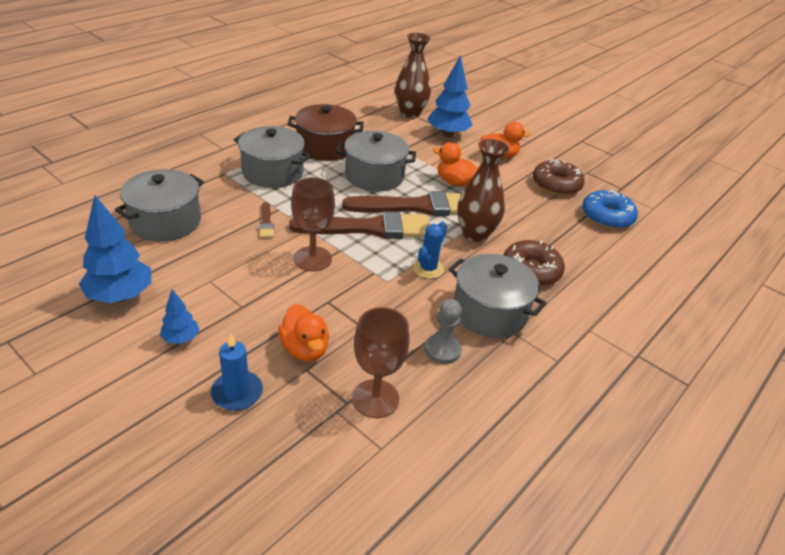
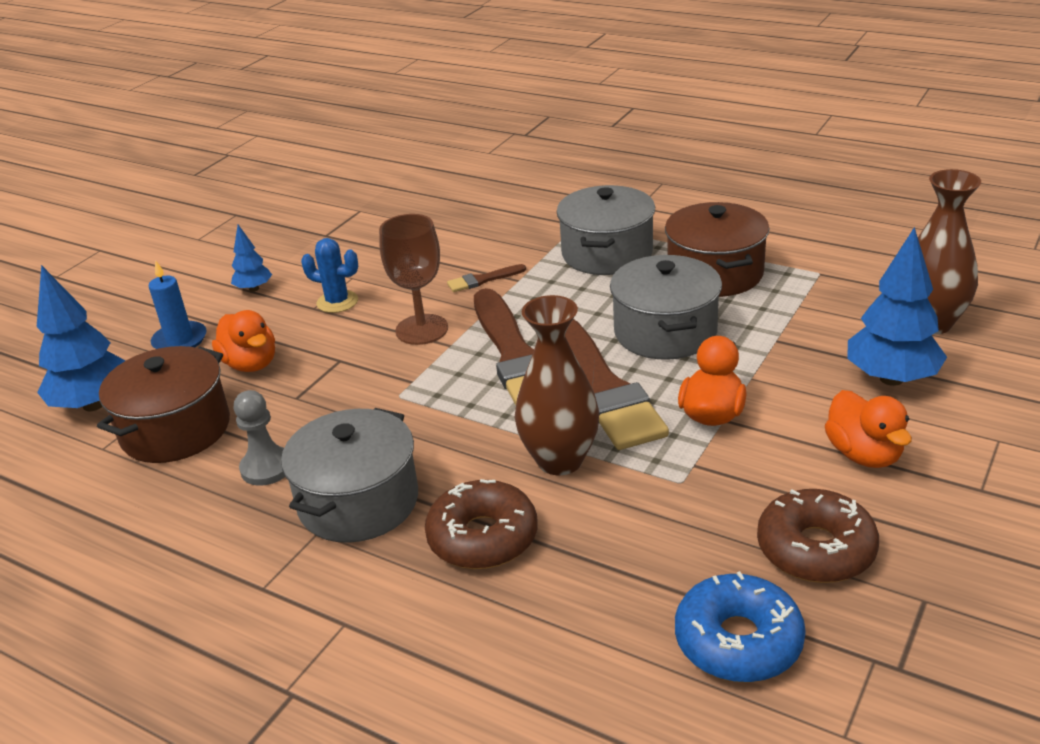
camera: 85 degrees right, 5 degrees down
blue tree [79,195,152,303] -> blue tree moved to [37,265,126,411]
grey pot [115,169,204,242] -> none
orange duck [278,304,329,361] -> orange duck turned 90 degrees counterclockwise [212,310,275,372]
brown goblet [352,307,409,418] -> brown pot [97,346,230,463]
blue cactus [413,222,447,279] -> blue cactus moved to [301,238,358,313]

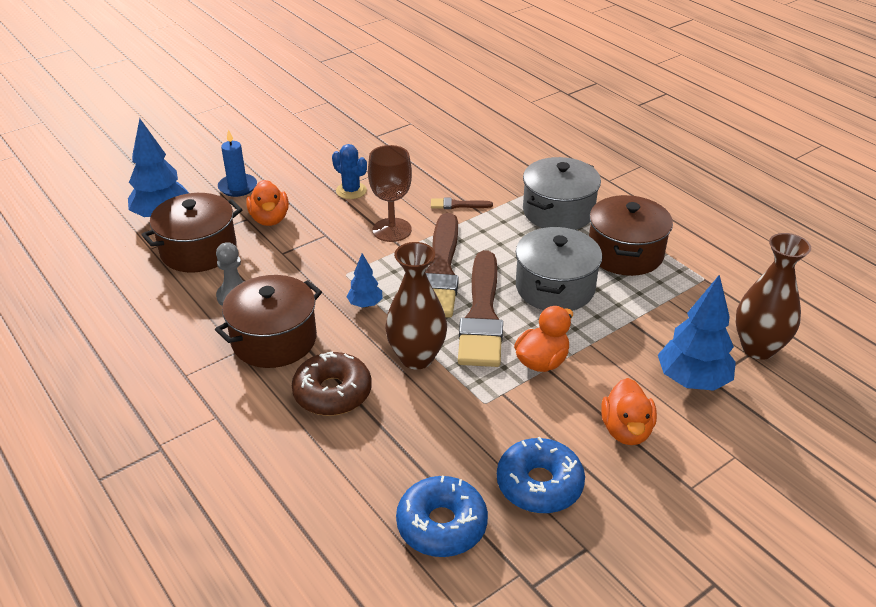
camera: 20 degrees right, 5 degrees up
blue tree [231,225,272,292] -> blue tree moved to [346,253,383,308]
grey pot [281,408,418,543] -> brown pot [215,275,322,368]
brown donut [757,489,879,583] -> blue donut [497,437,585,513]

